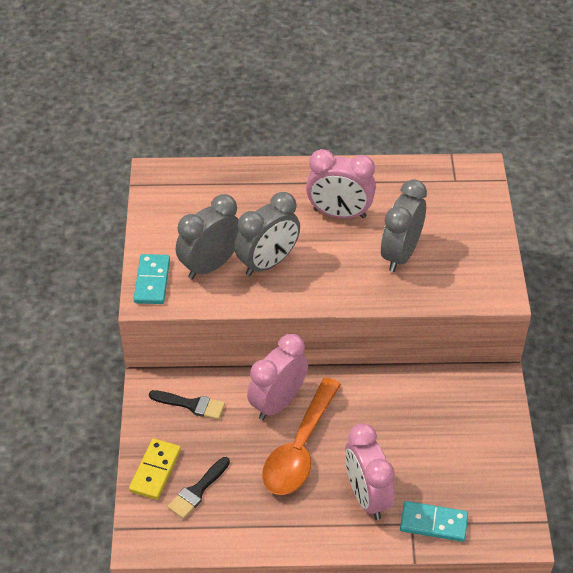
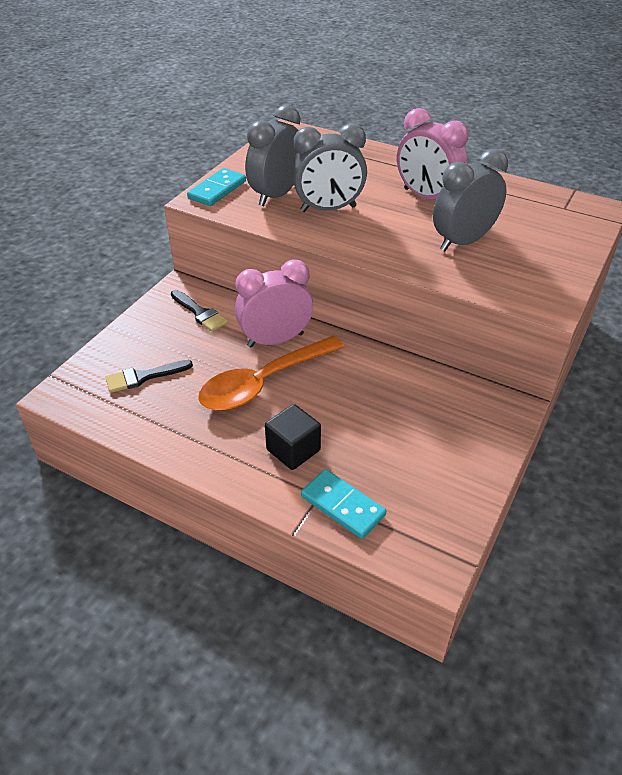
camera: 30 degrees right, 5 degrees down
yellow domino [129,438,181,500] -> none
grey clock [176,194,239,279] -> grey clock turned 45 degrees counterclockwise [245,105,300,206]
pink clock [345,423,395,520] -> black cube [265,404,321,470]

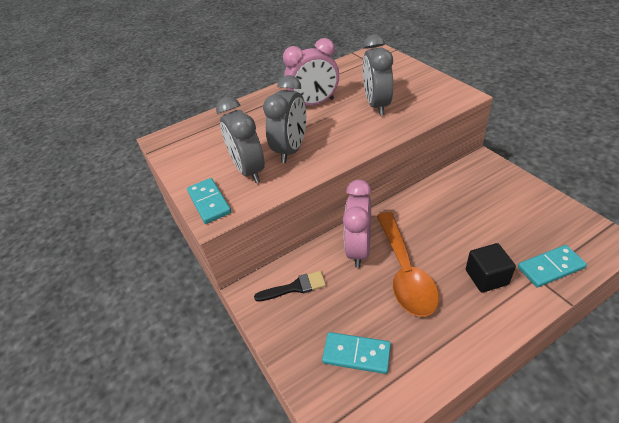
camera: 55 degrees left, 0 degrees up
black brush [105,360,193,393] -> turquoise domino [322,332,391,374]

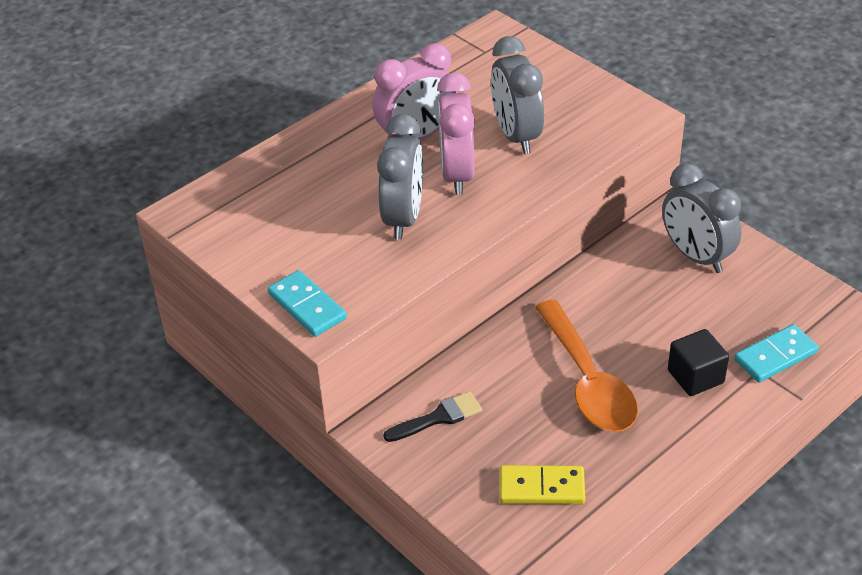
camera: 15 degrees left, 0 degrees up
grey clock [216,97,265,183] -> grey clock moved to [662,163,742,273]
turquoise domino [322,332,391,374] -> yellow domino [500,465,585,504]
pink clock [343,180,372,268] -> pink clock moved to [437,72,475,195]

